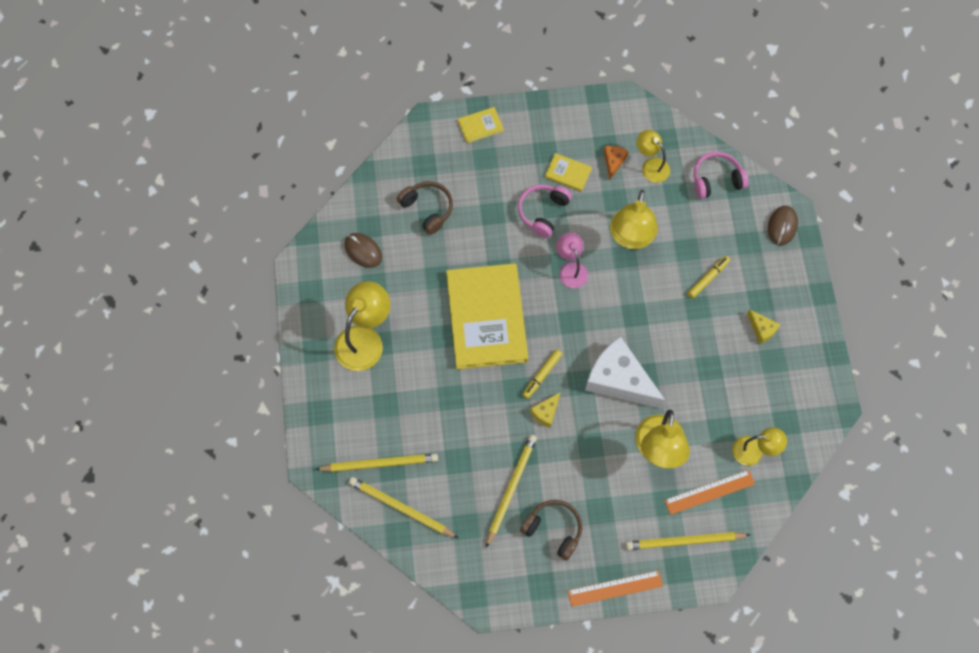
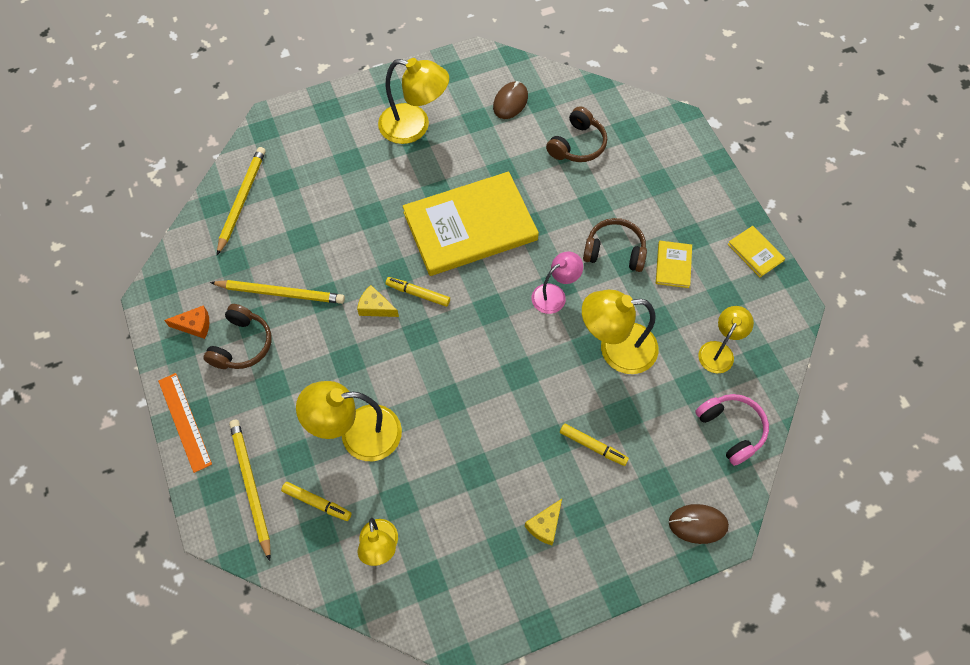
camera: 75 degrees right, 5 degrees down
yellow pencil [315,454,438,472] -> none
yellow book [458,107,504,143] -> yellow book moved to [728,226,785,277]
pink headphones [518,184,572,238] -> brown headphones [583,218,647,272]
white cheese [585,336,665,409] -> none
orange cheese [604,146,628,180] -> orange cheese moved to [164,305,209,339]
orange ruler [664,470,755,515] -> yellow marker [281,482,351,521]

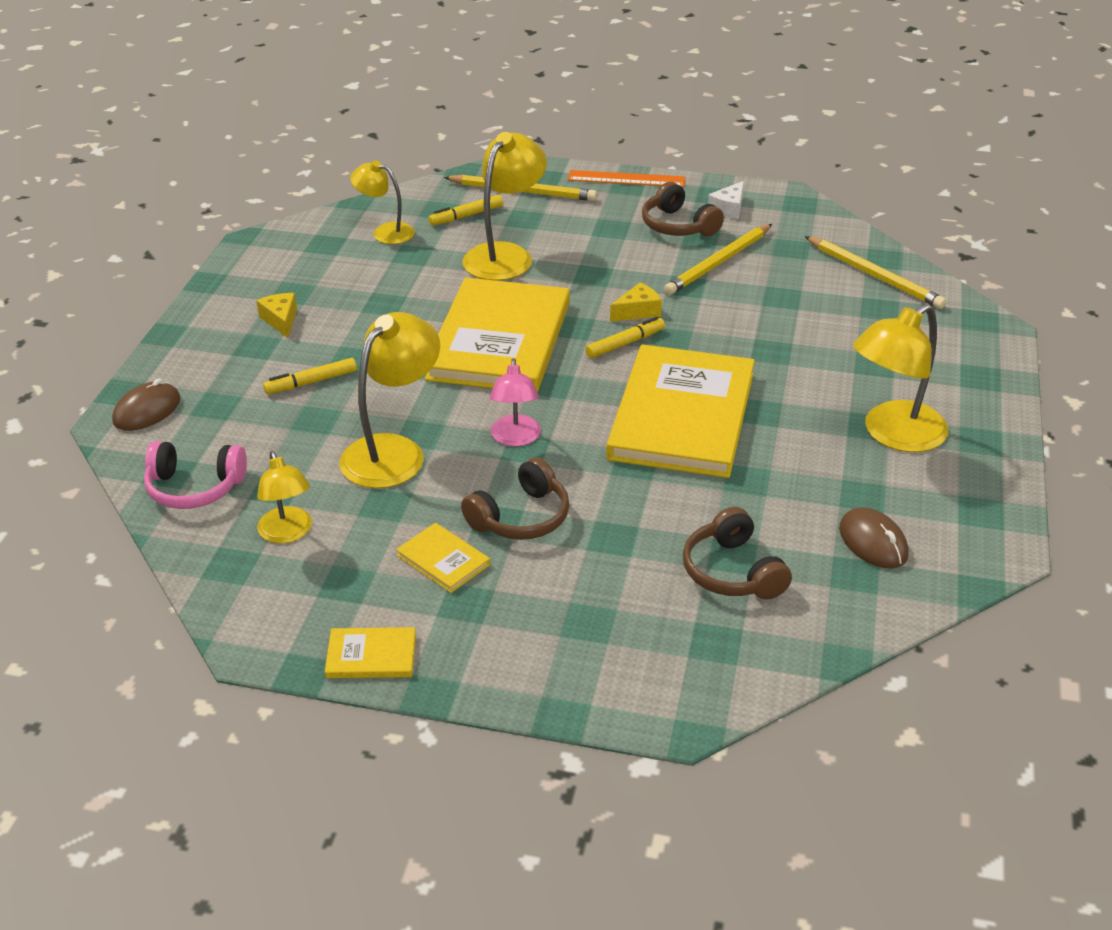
camera: 125 degrees right, 25 degrees down
orange cheese [164,305,209,339] -> white cheese [708,181,744,219]
none -> yellow book [425,278,570,392]

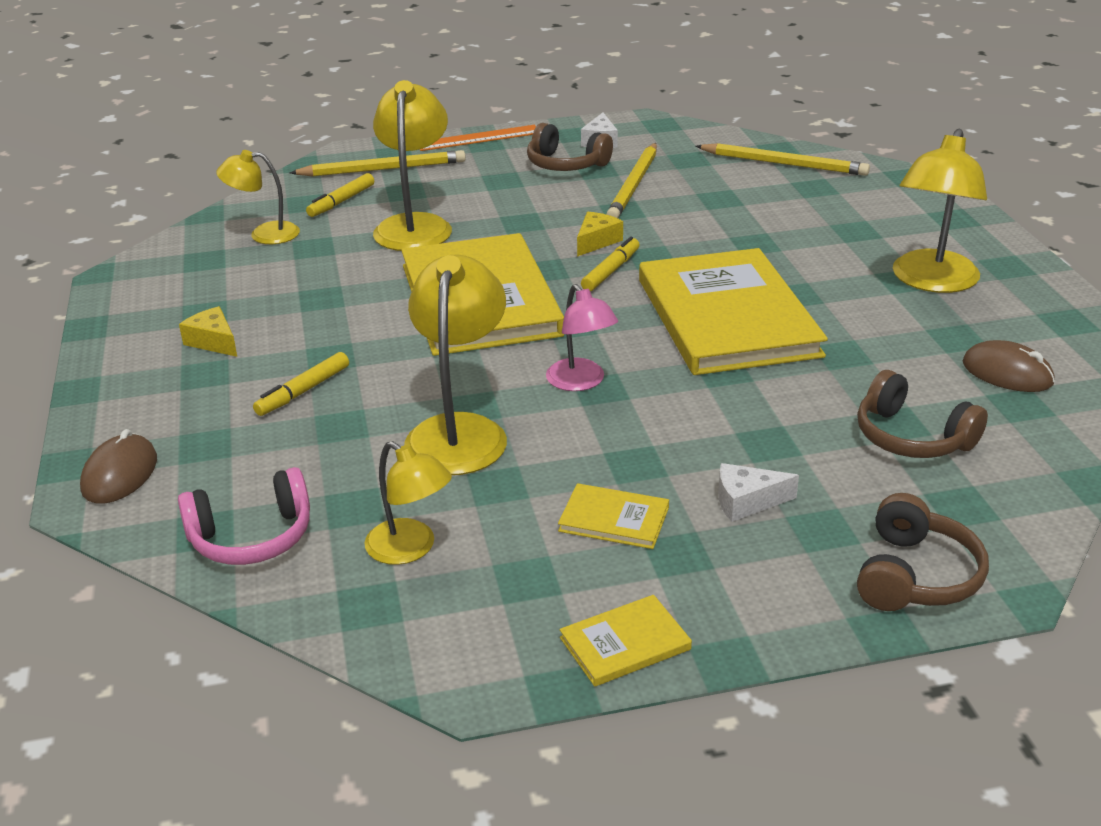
camera: 25 degrees left, 5 degrees down
brown headphones [461,457,569,540] -> brown headphones moved to [857,493,989,611]
none -> white cheese [718,463,799,522]

